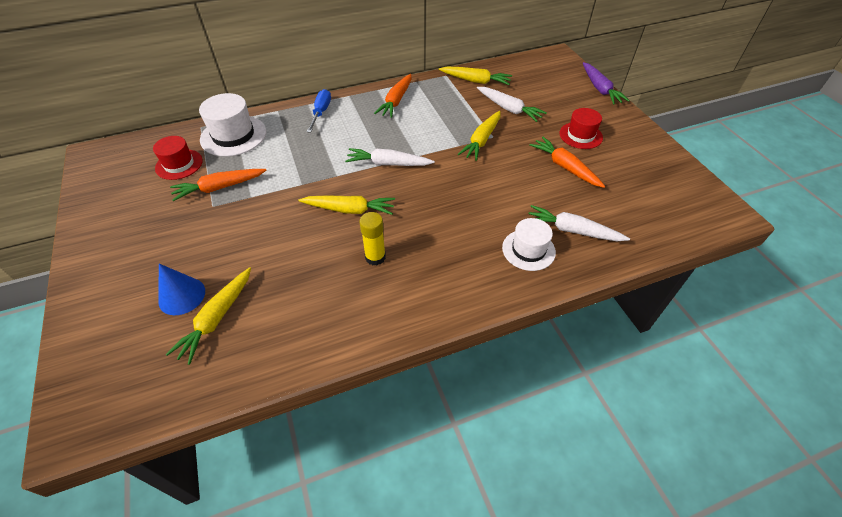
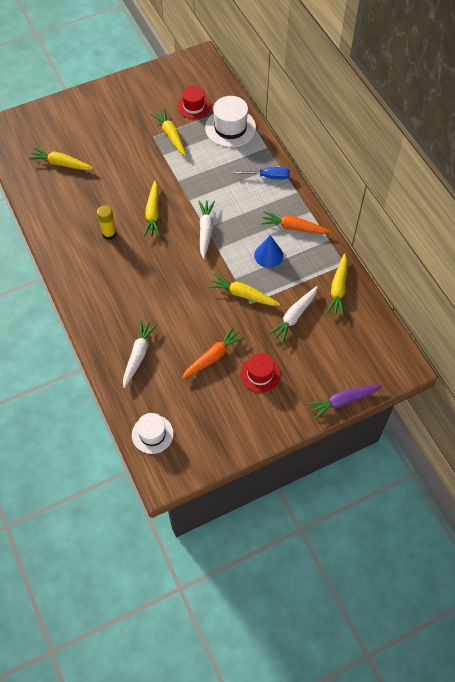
camera: 85 degrees right, 10 degrees up
blue cone [158,264,205,315] -> blue cone moved to [254,235,283,268]
orange carrot [170,169,267,201] -> yellow carrot [151,108,186,156]
white hat [502,218,556,271] -> white hat moved to [132,413,174,454]

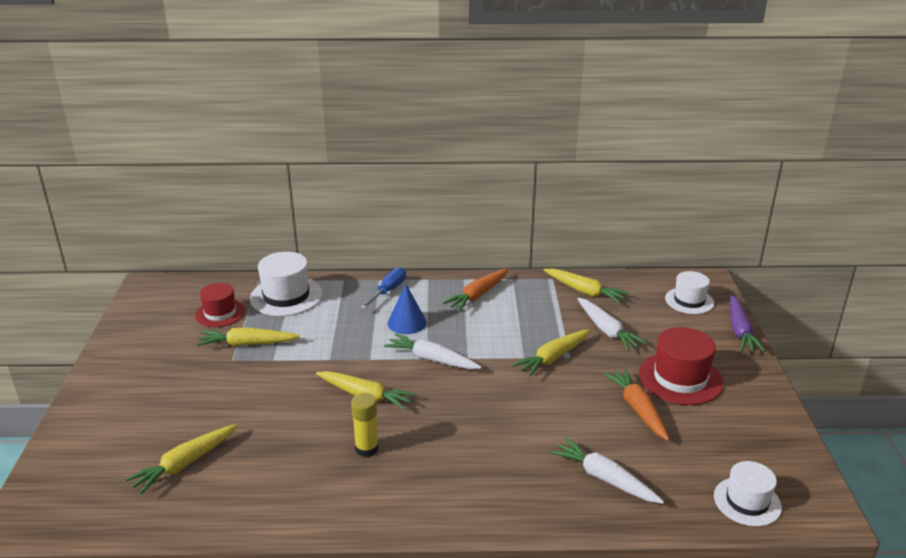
camera: 65 degrees left, 30 degrees down
red hat [240,353,280,392] -> red hat [638,327,723,405], size x1.51
blue cone [254,235,283,268] -> blue cone moved to [388,284,427,334]
none -> white hat [665,271,714,314]

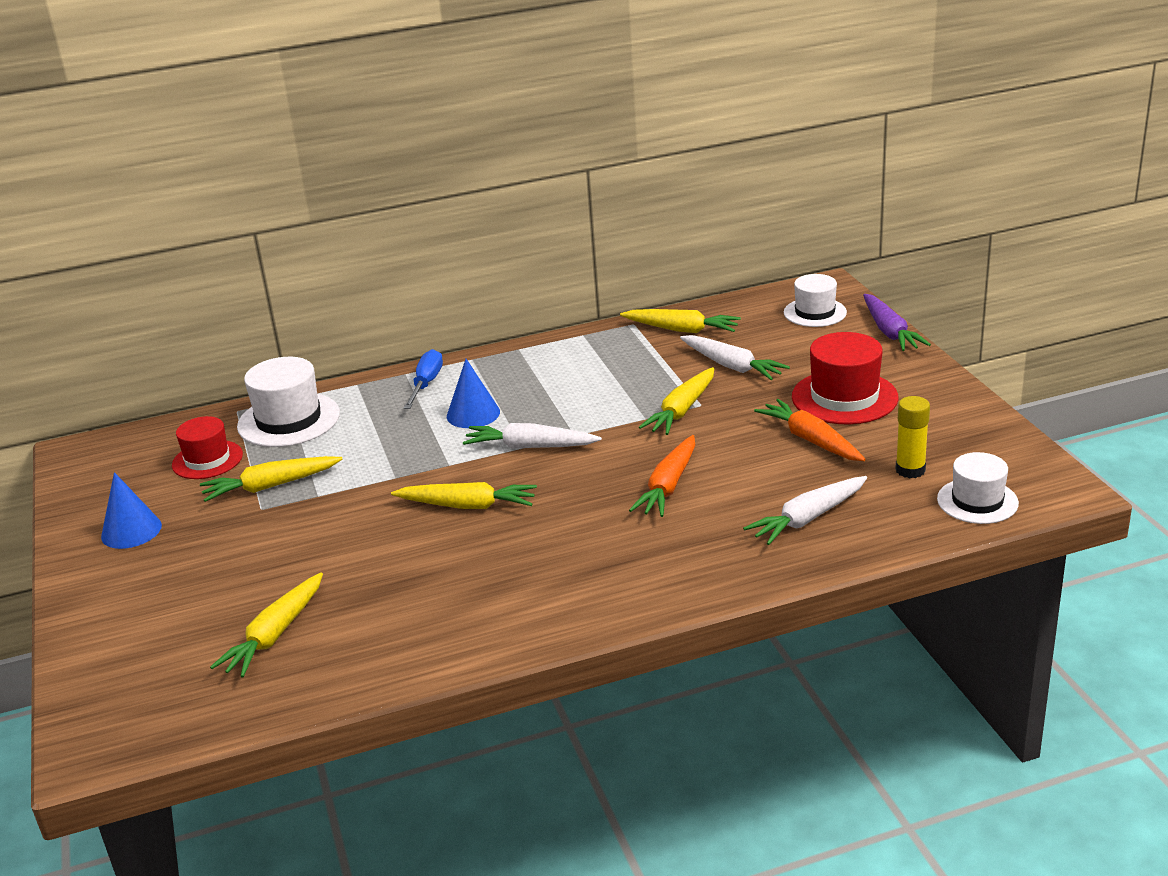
camera: 15 degrees left, 0 degrees up
yellow glue stick [351,393,379,457] -> yellow glue stick moved to [895,396,930,478]
orange carrot [443,269,508,311] -> orange carrot moved to [629,435,695,517]
white carrot [550,437,664,504] -> white carrot turned 60 degrees counterclockwise [743,476,867,545]
none -> blue cone [101,472,162,549]

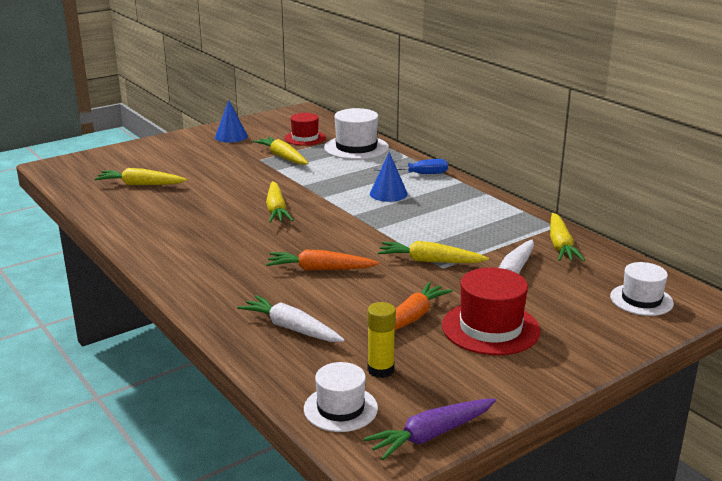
camera: 70 degrees right, 5 degrees down
white carrot [463,423,602,449] -> none
purple carrot [863,294,931,351] -> purple carrot moved to [363,398,496,460]

